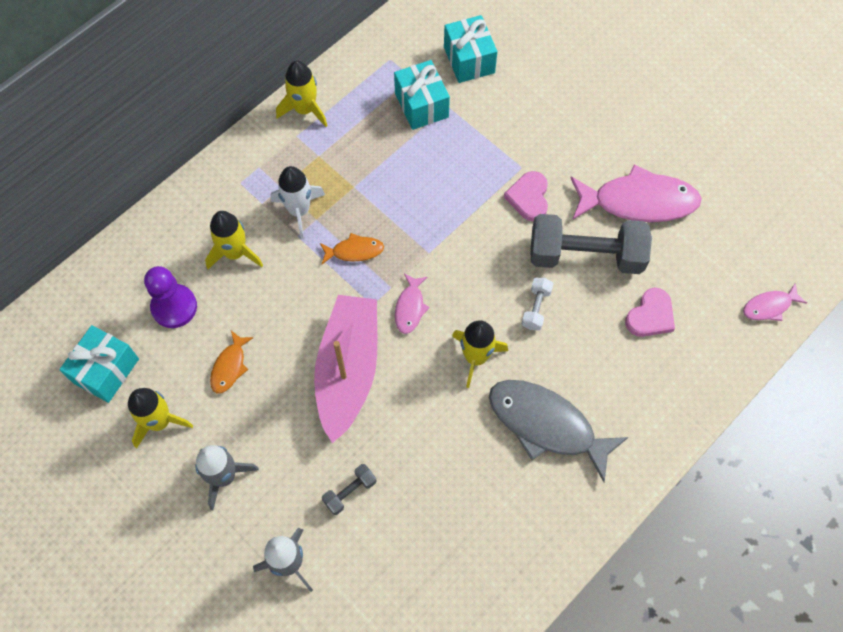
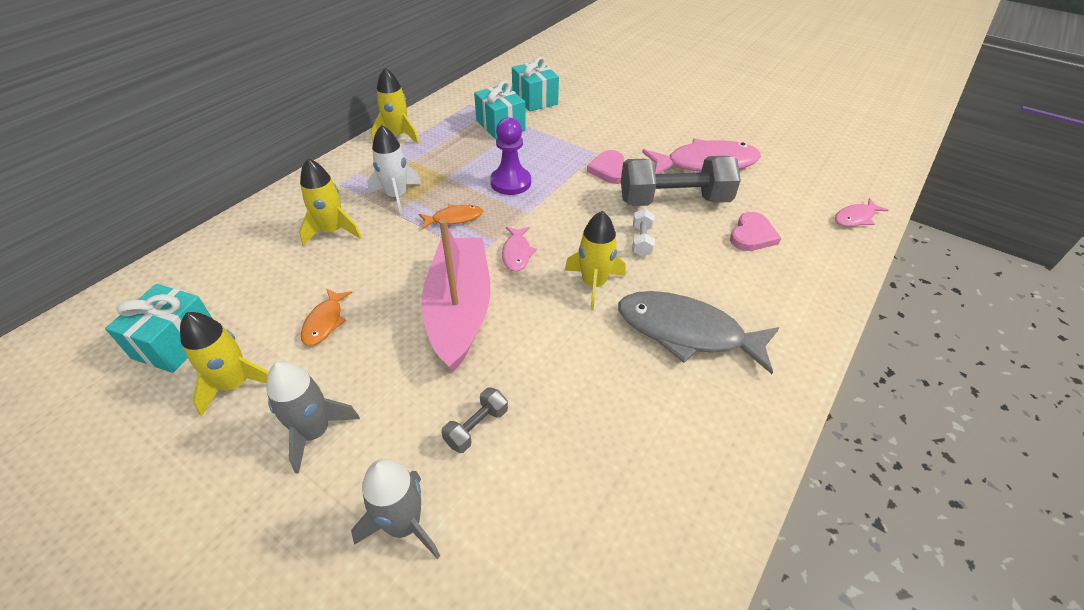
camera: 10 degrees left, 20 degrees down
purple pawn [144,266,197,328] -> purple pawn moved to [490,117,531,195]

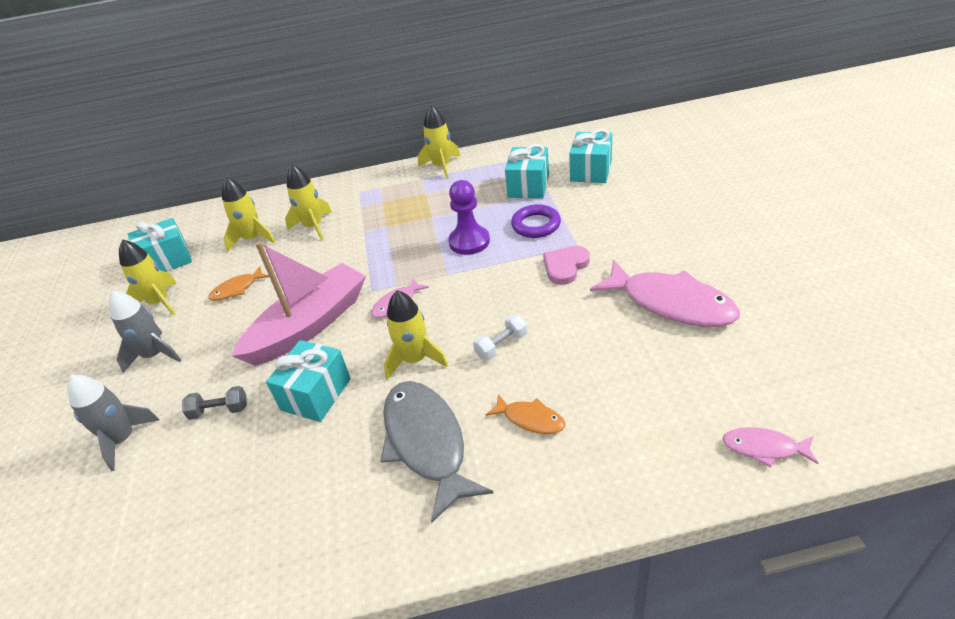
camera: 50 degrees right, 5 degrees down
white rocket [367,125,421,215] -> none
orange fish [419,204,483,229] -> orange fish moved to [486,394,565,434]
grey dumbbell [621,156,741,206] -> none
pink heart [730,212,781,251] -> none
none -> yellow rocket [222,177,276,251]
none -> turquoise gift [266,340,351,422]
none -> purple ring [511,204,561,238]

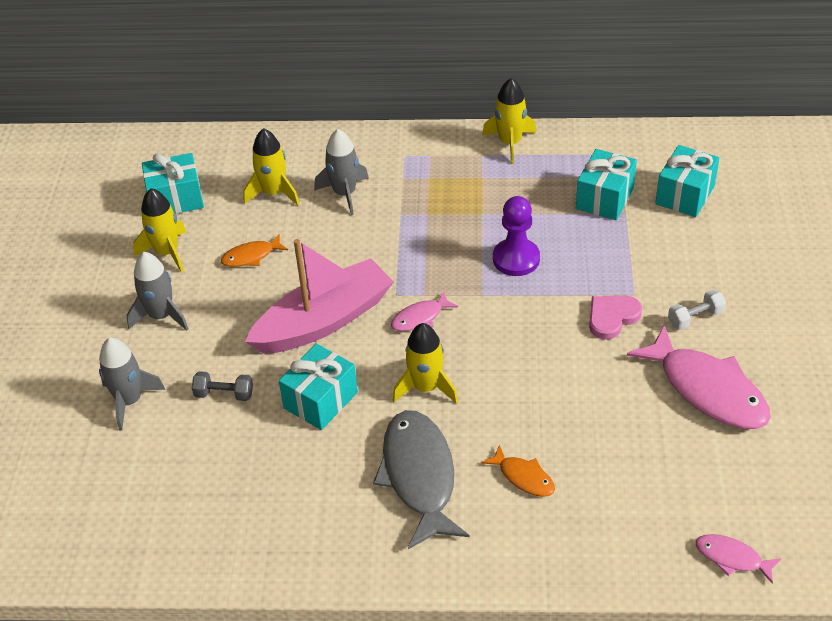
camera: 10 degrees right, 5 degrees up
yellow rocket [285,164,332,241] -> grey rocket [314,129,369,215]
white dumbbell [473,315,528,360] -> white dumbbell moved to [668,290,726,330]
purple ring [511,204,561,238] -> none

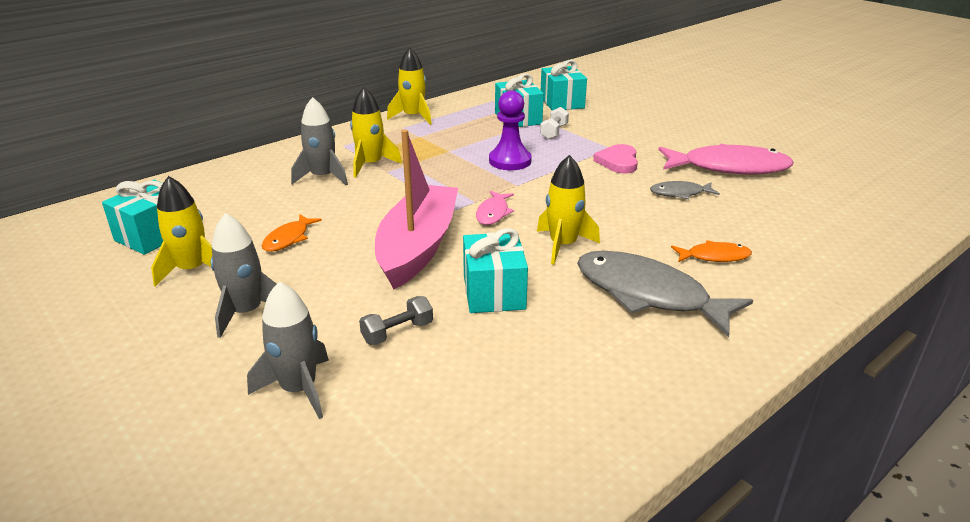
camera: 45 degrees left, 15 degrees down
yellow rocket [243,128,299,206] -> yellow rocket moved to [350,87,402,178]
white dumbbell [668,290,726,330] -> white dumbbell moved to [540,107,569,139]
pink fish [696,534,781,584] -> none
none -> grey fish [650,181,720,199]

